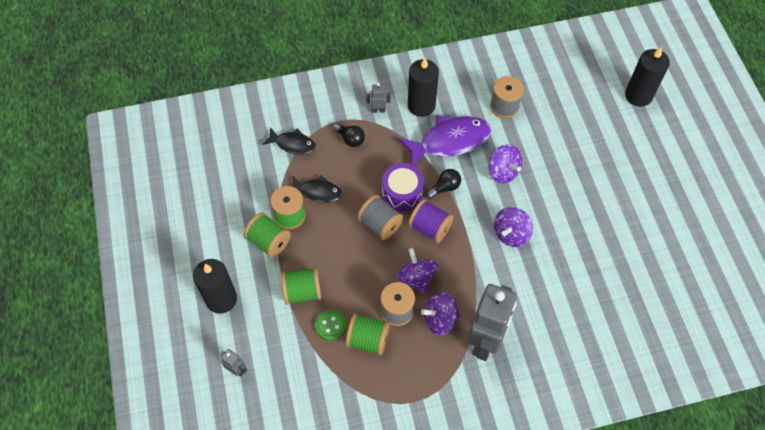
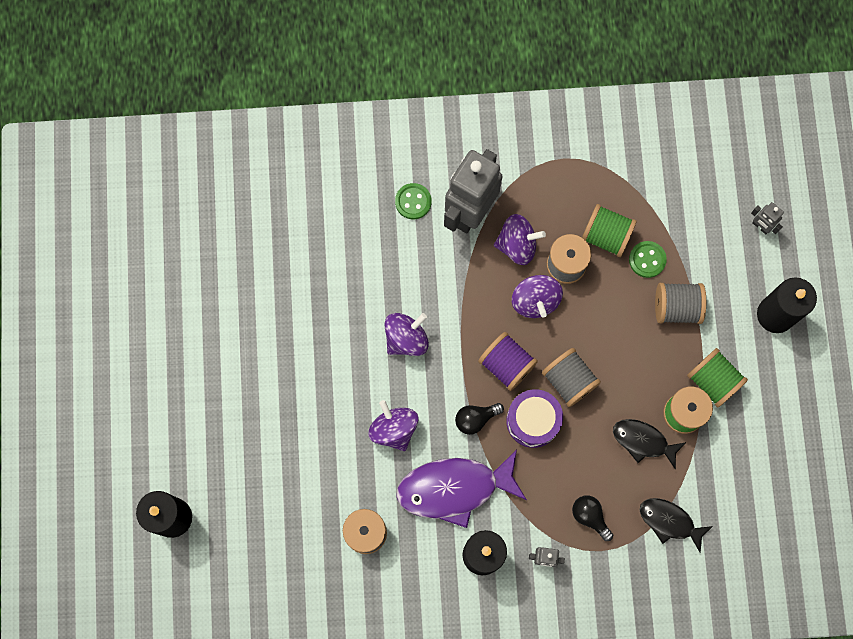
camera: 170 degrees left, 15 degrees up
green spool [281,266,321,305] -> grey spool [655,283,706,324]
none -> green button [395,183,432,219]

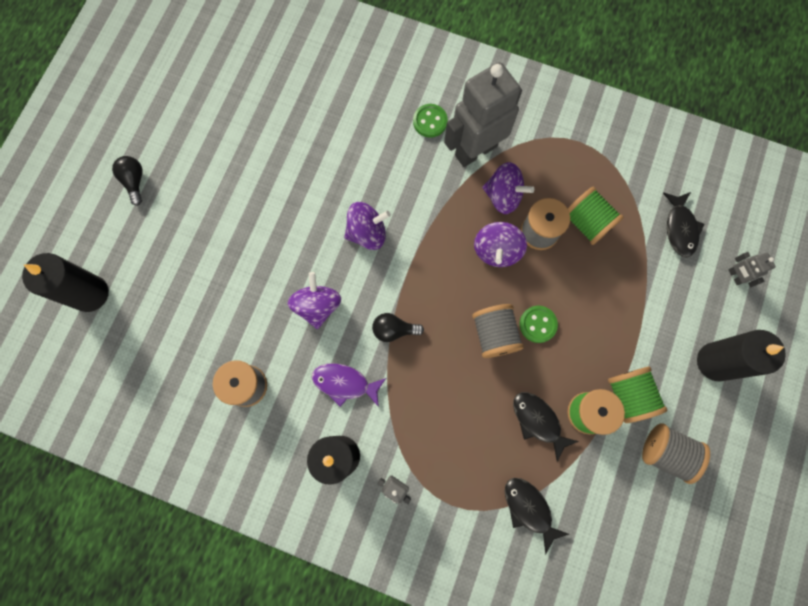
camera: 25 degrees right, 0 degrees up
purple fish [396,450,527,528] -> purple fish [312,363,386,407], size x0.58
purple spool [478,332,538,391] -> none
purple drum [506,389,563,448] -> none
black light bulb [572,495,613,541] -> black light bulb moved to [112,156,143,206]
green button [629,241,667,278] -> green button moved to [520,305,558,343]
grey spool [655,283,706,324] -> grey spool moved to [642,423,710,484]
none -> black fish [663,192,704,258]

